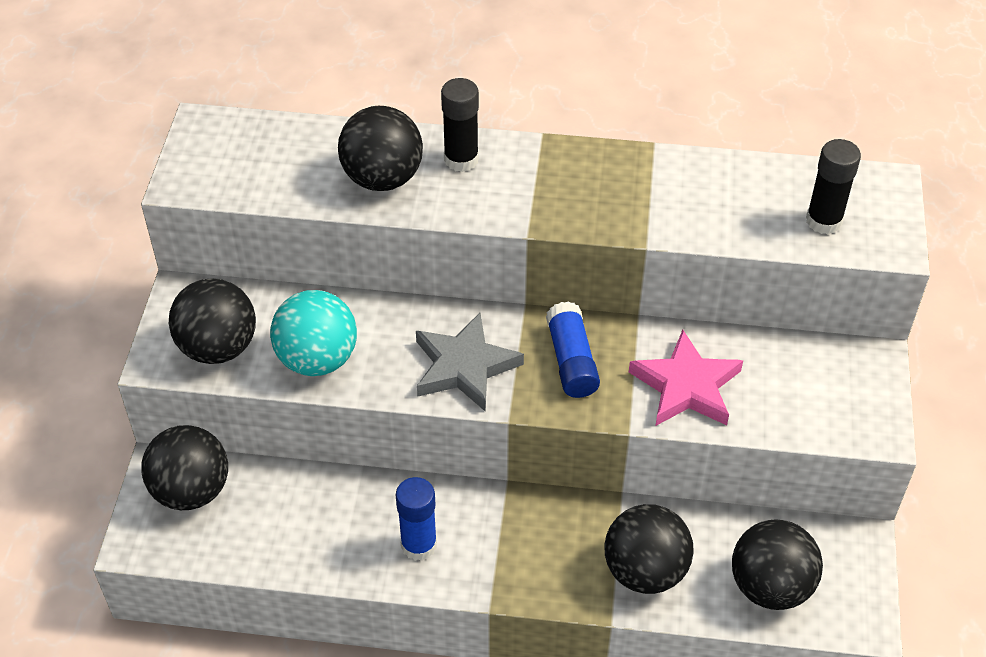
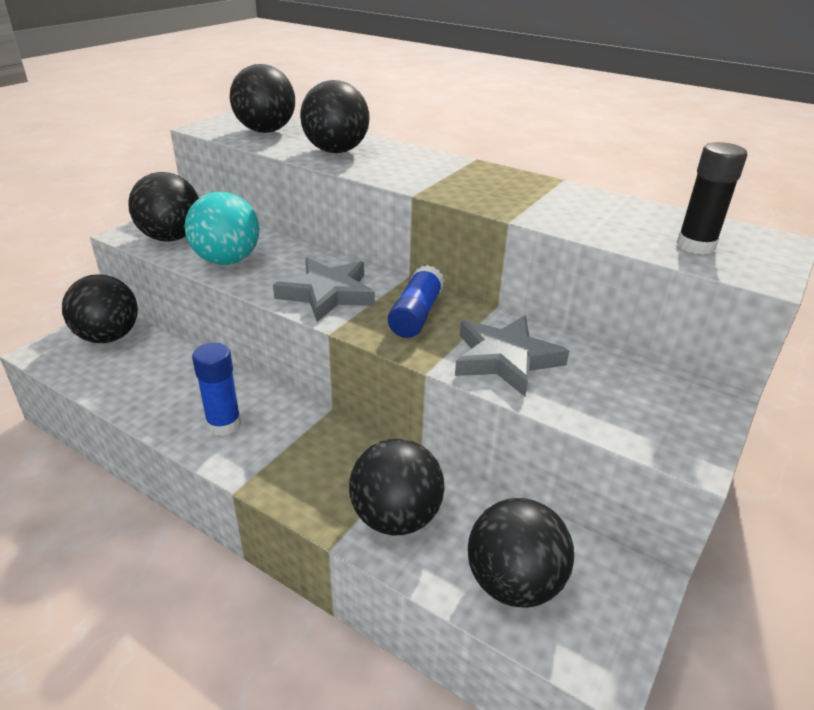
camera: 25 degrees right, 15 degrees down
black glue stick [441,78,479,172] -> none
pink star [629,330,743,426] -> grey star [455,316,569,397]
none -> black ball [230,64,295,133]

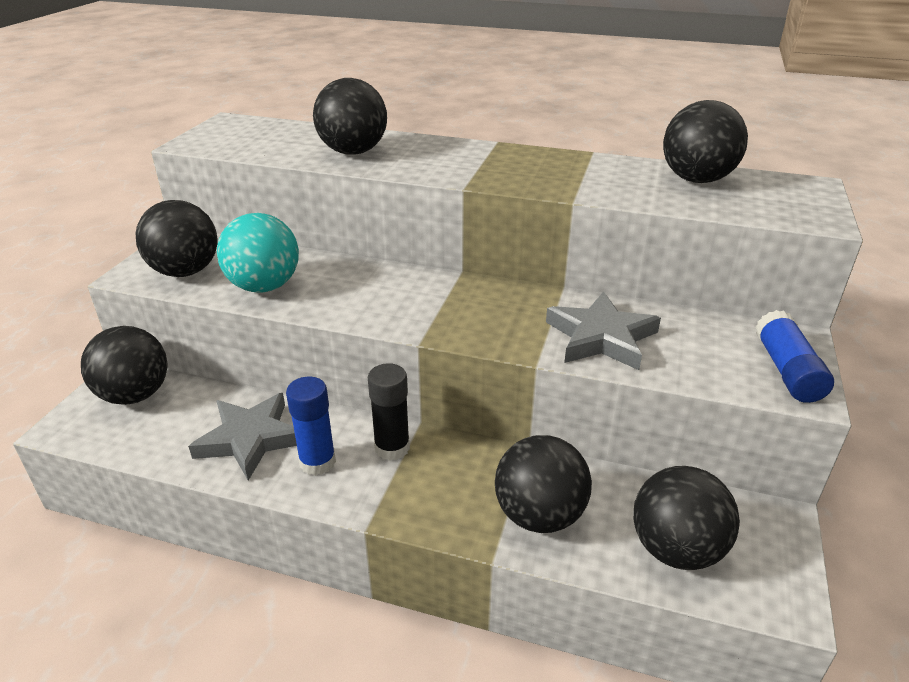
camera: 15 degrees left, 0 degrees up
black ball [230,64,295,133] -> black ball moved to [663,100,748,183]
grey star [273,258,375,322] -> grey star moved to [188,393,297,480]
blue glue stick [388,265,444,338] -> blue glue stick moved to [755,310,834,403]
black glue stick [676,142,747,255] -> black glue stick moved to [368,363,410,461]

